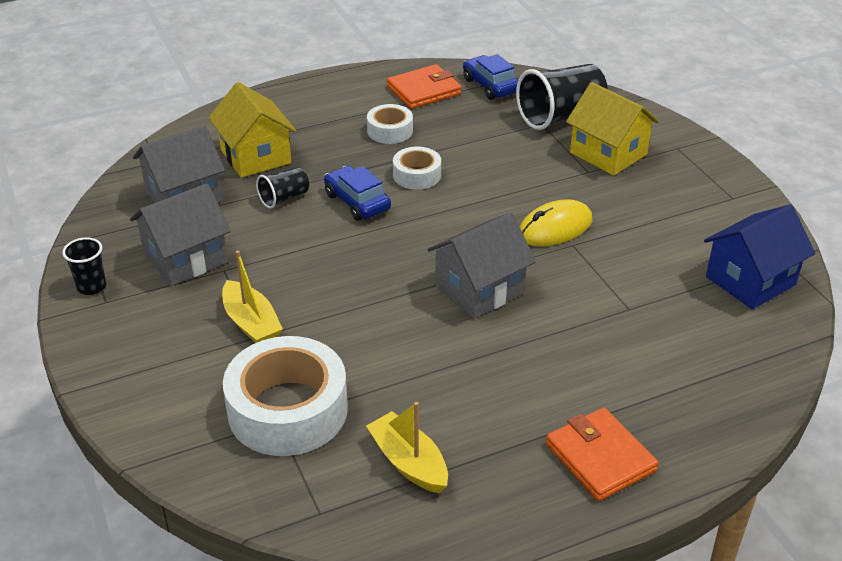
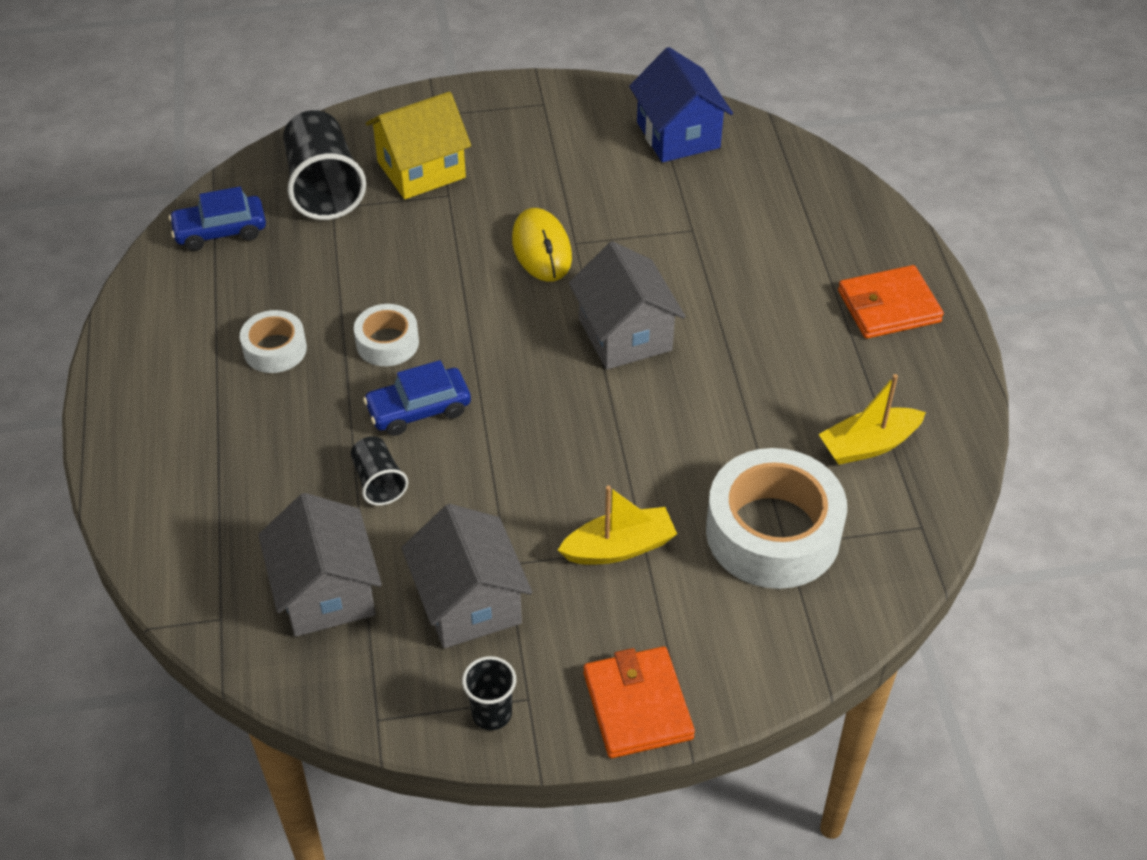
camera: 75 degrees left, 10 degrees up
yellow house [209,82,296,178] -> none
orange wallet [387,64,462,109] -> orange wallet moved to [584,646,695,758]

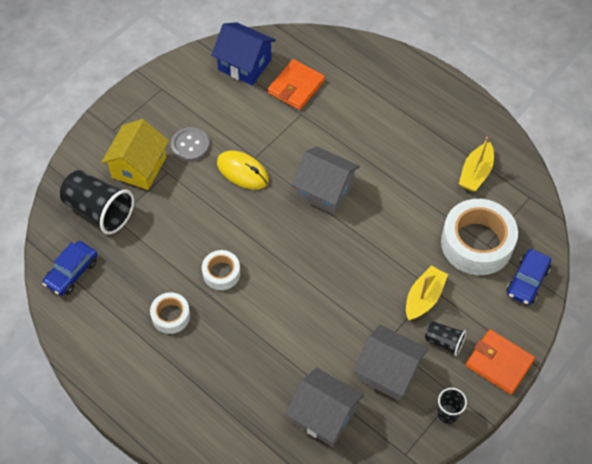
camera: 40 degrees left, 10 degrees up
black cup [351,436,408,506] -> black cup moved to [425,321,466,356]
blue car [363,360,471,436] -> blue car moved to [506,249,551,305]
orange wallet [838,265,944,339] -> orange wallet moved to [268,59,325,110]
none -> grey button [171,127,210,161]

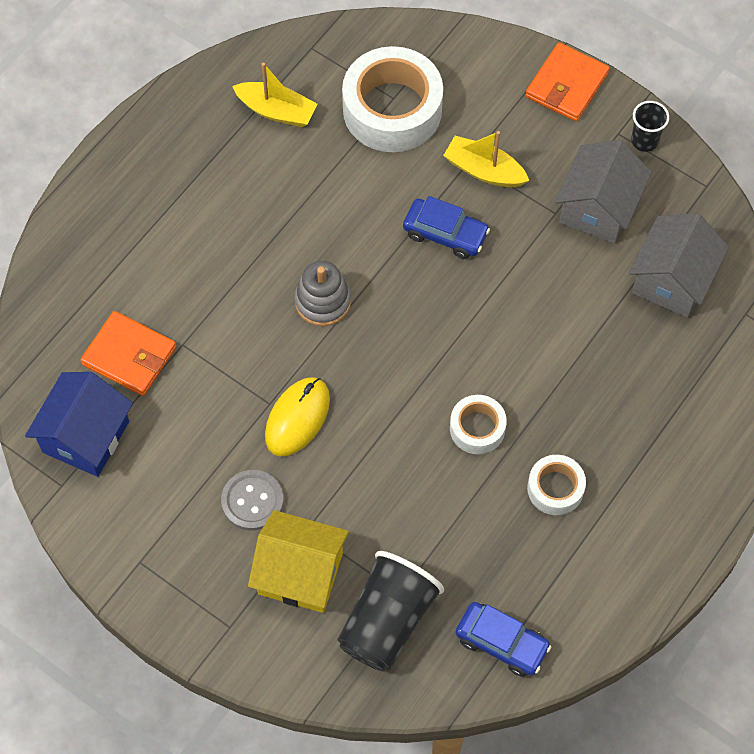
camera: 95 degrees left, 5 degrees up
grey house [292,146,360,215] -> grey stacking toy [294,261,351,326]
black cup [425,321,466,356] -> none
blue car [506,249,551,305] -> blue car moved to [403,196,490,259]

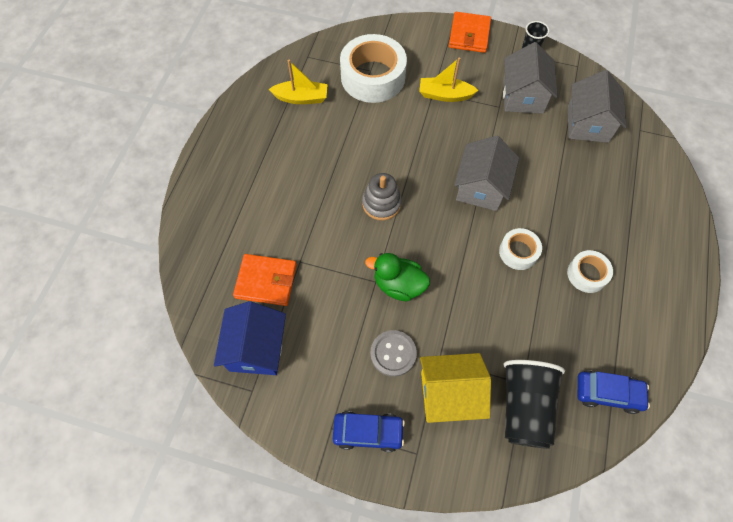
camera: 20 degrees left, 0 degrees up
yellow mouse [265,377,330,457] -> green duck [365,253,430,301]
blue car [403,196,490,259] -> blue car moved to [333,411,405,452]
none -> grey house [454,136,519,211]

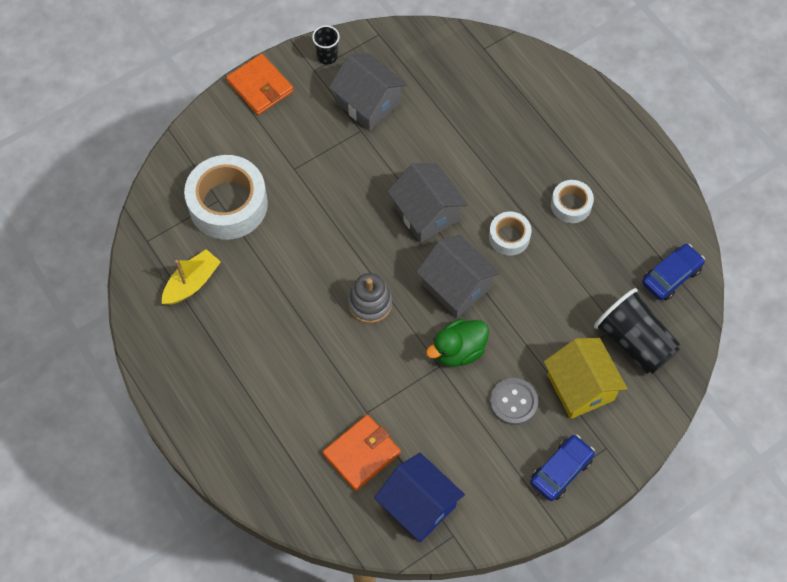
camera: 50 degrees left, 0 degrees up
yellow boat [419,58,479,102] -> none
yellow house [420,353,491,423] -> yellow house turned 60 degrees counterclockwise [544,338,628,419]
grey house [568,70,626,143] -> grey house moved to [416,235,500,318]

